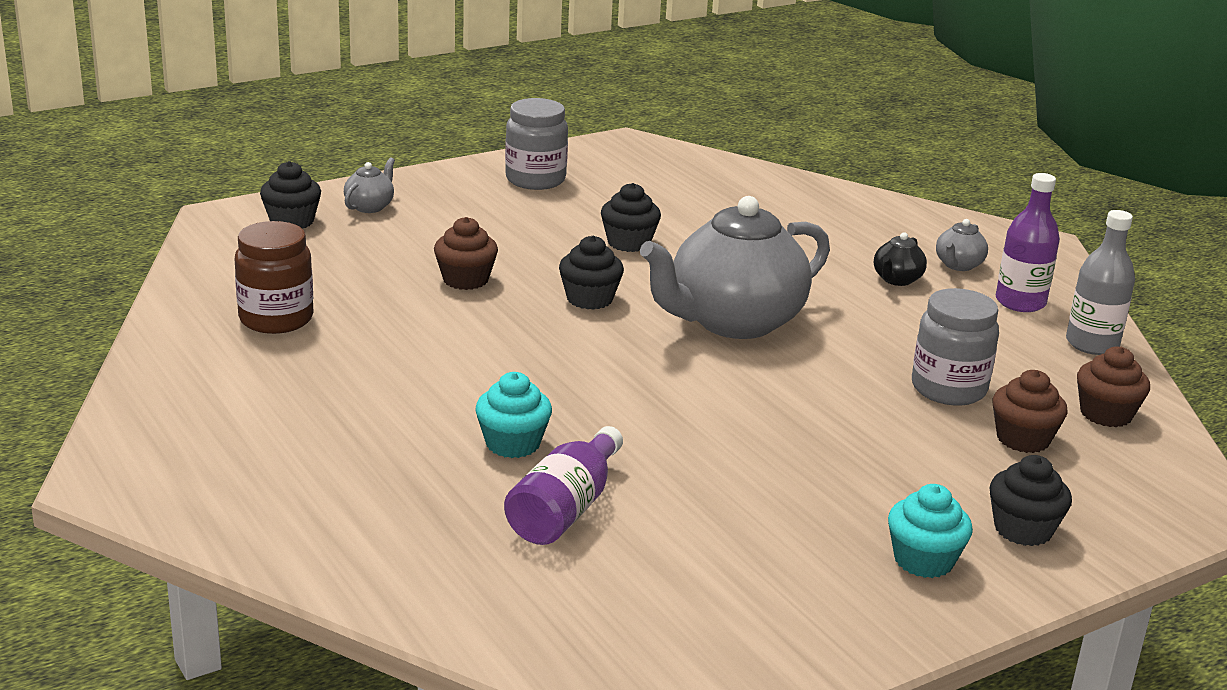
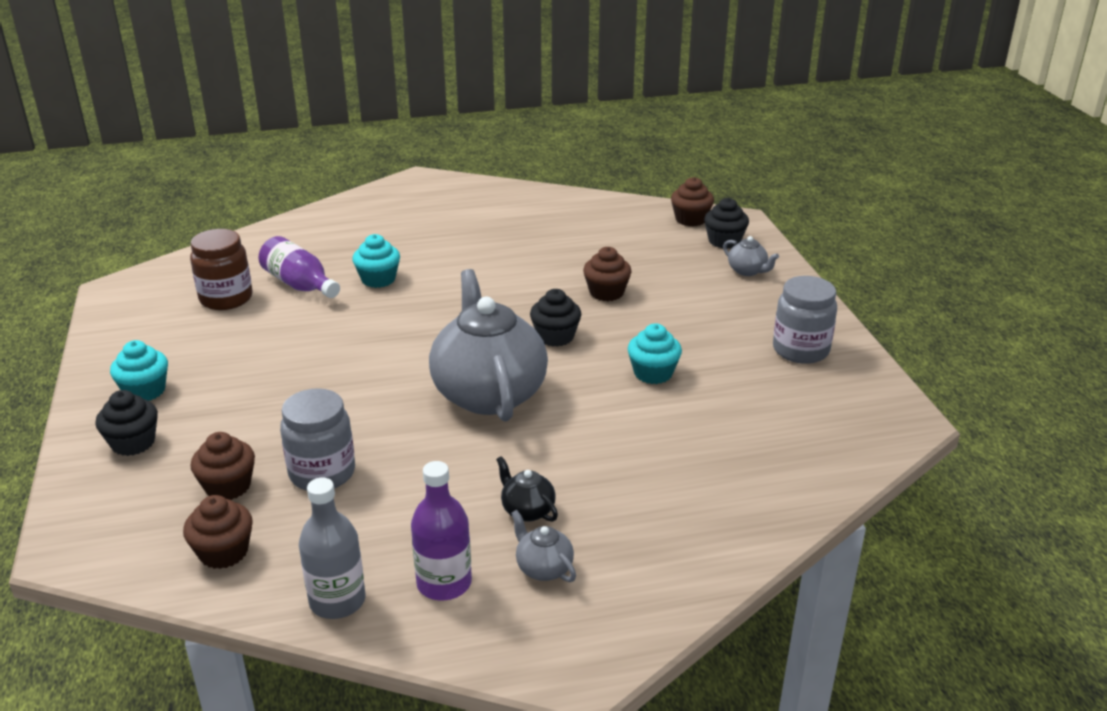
camera: 110 degrees right, 5 degrees up
brown jar [235,221,313,334] -> brown jar moved to [190,229,253,310]
black cupcake [601,183,661,252] -> turquoise cupcake [628,323,682,384]
none -> brown cupcake [671,177,714,226]

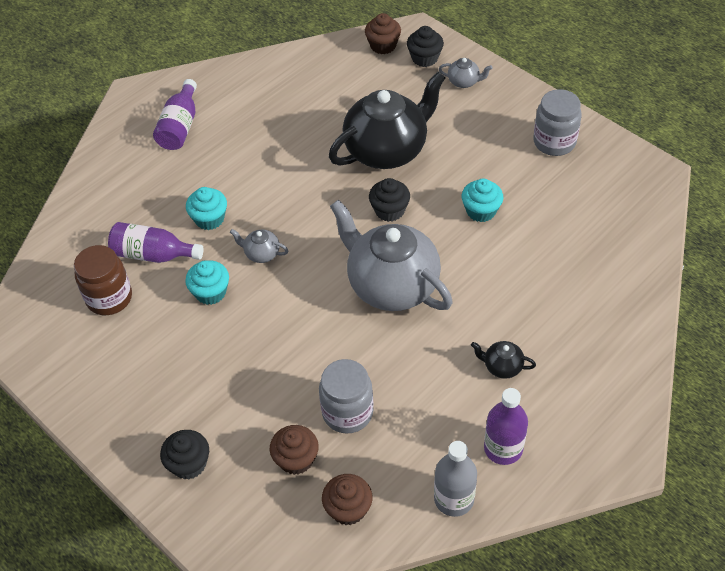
camera: 30 degrees left, 20 degrees up
turquoise cupcake [110,340,168,401] -> turquoise cupcake moved to [185,260,229,305]
grey teapot [511,510,576,582] -> grey teapot moved to [230,229,288,263]
brown cupcake [583,247,632,301] -> black teapot [329,72,445,169]
none -> purple bottle [153,79,197,150]

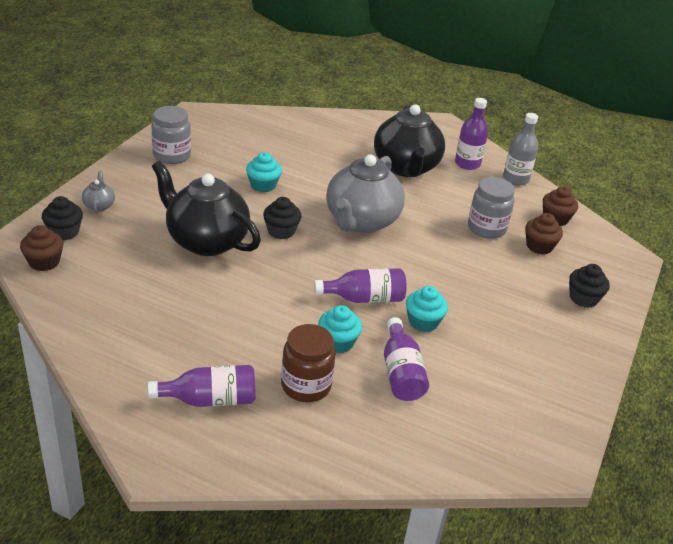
camera: 115 degrees left, 15 degrees down
brown jar [74,245,132,315] -> brown jar moved to [281,324,336,402]
grey teapot [230,229,288,263] -> purple bottle [314,268,407,303]
black teapot [471,341,536,379] -> black teapot [374,104,445,177], size x2.47

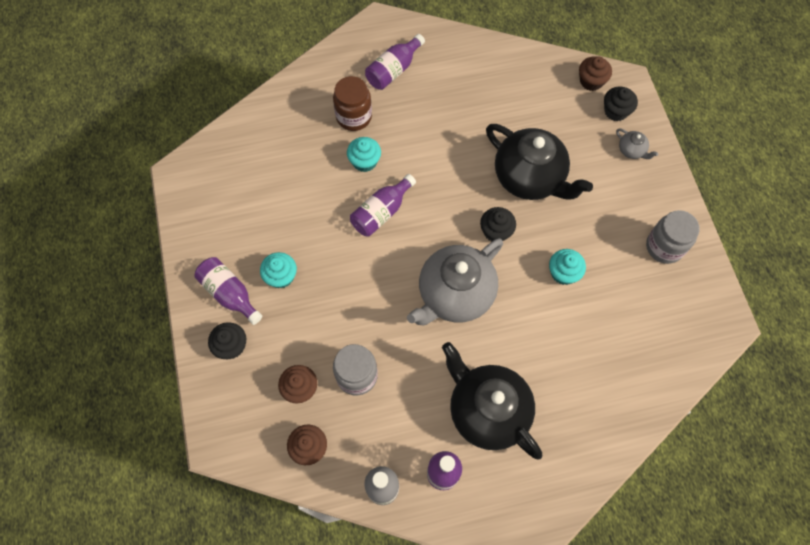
camera: 145 degrees right, 30 degrees up
black teapot [152,161,261,256] -> black teapot turned 45 degrees clockwise [486,124,593,200]
grey teapot [326,154,405,233] -> grey teapot turned 120 degrees counterclockwise [407,238,503,326]
purple bottle [384,317,429,401] -> purple bottle moved to [194,257,262,325]
turquoise cupcake [406,286,448,332] -> turquoise cupcake moved to [260,252,297,288]

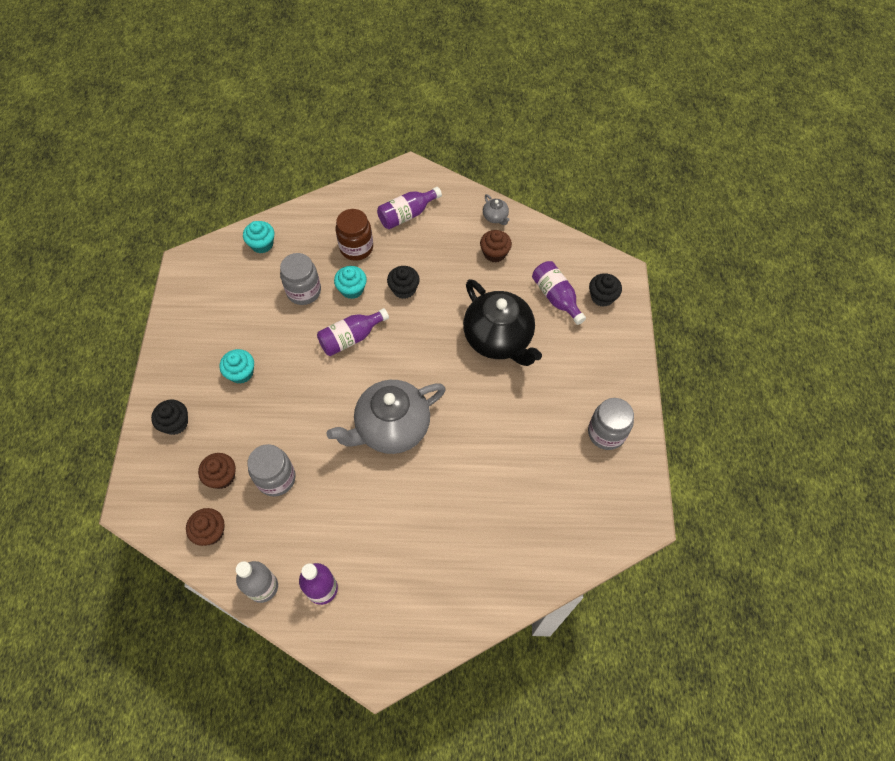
camera: 15 degrees right, 5 degrees down
purple bottle [194,257,262,325] -> purple bottle moved to [532,261,586,325]
black teapot [442,342,542,459] -> none
black cupcake [480,207,516,242] -> black cupcake moved to [387,266,420,299]
turquoise cupcake [549,249,586,285] -> turquoise cupcake moved to [243,221,274,253]
brown cupcake [579,56,612,91] -> brown cupcake moved to [480,230,512,263]
grey teapot [616,128,658,159] -> grey teapot moved to [483,194,510,225]
none -> grey jar [280,253,321,305]

